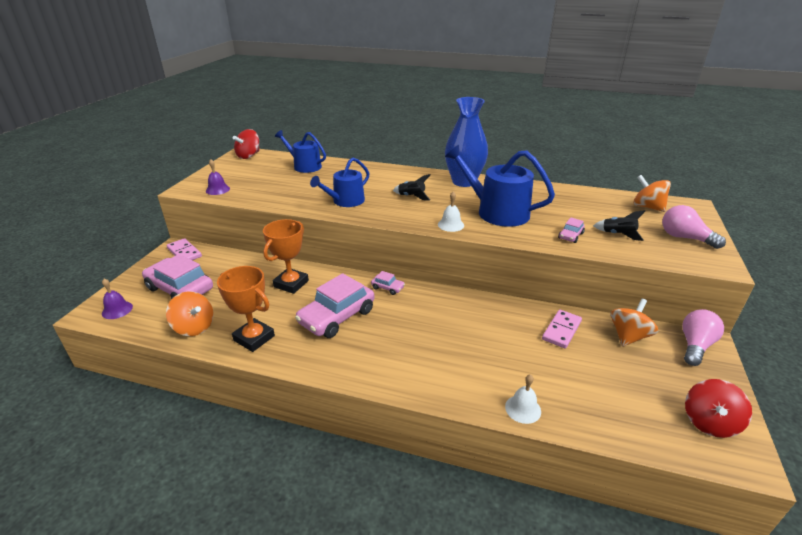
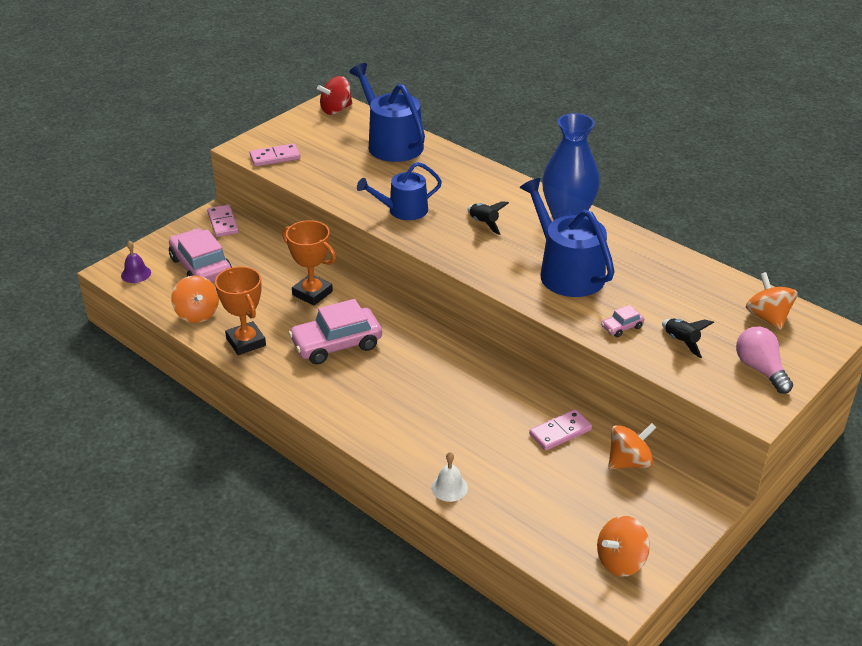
camera: 25 degrees right, 5 degrees up
purple bell [206,159,230,195] -> pink domino [249,143,300,166]
orange trophy [263,219,309,294] -> orange trophy turned 75 degrees clockwise [282,220,336,306]
blue watering can [275,130,326,173] -> blue watering can [349,63,425,162], size x1.54
pink car [371,271,405,295] -> none
white bell [438,191,464,232] -> none
pink light bulb [682,309,724,366] -> none
red spinning top [685,379,752,438] -> orange spinning top [597,516,650,577]

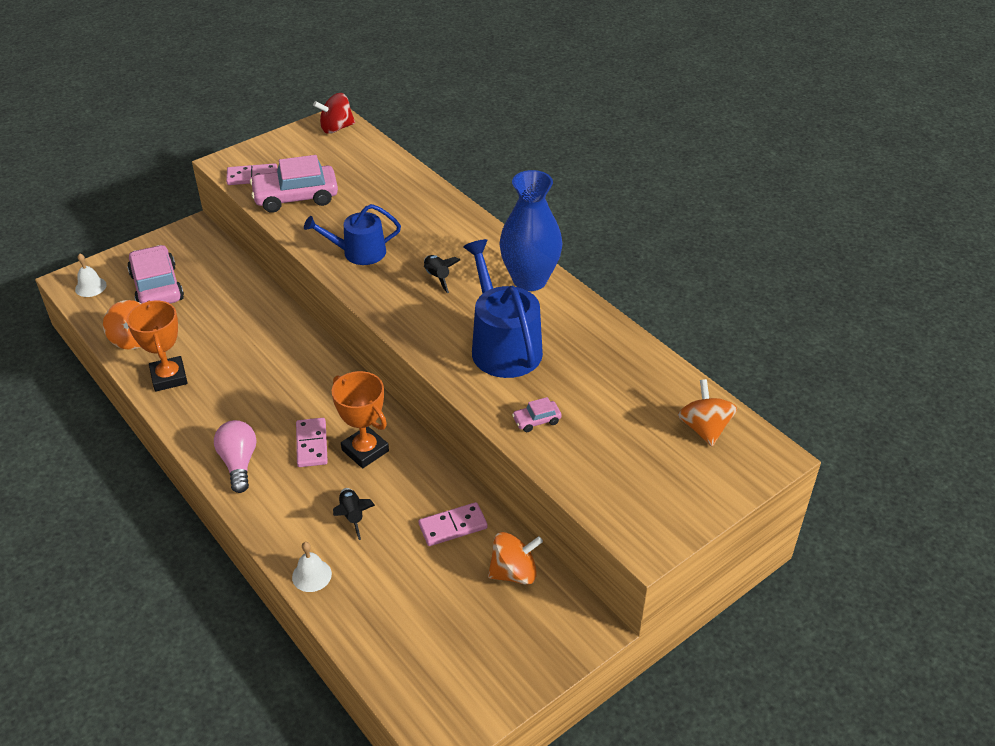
camera: 10 degrees right, 5 degrees up
purple bell [121,240,151,283] -> white bell [75,254,107,297]
pink domino [207,205,239,237] -> pink domino moved to [296,418,328,467]
orange trophy [282,220,336,306] -> orange trophy moved to [332,371,389,468]
pink car [289,299,382,365] -> pink car moved to [250,155,338,213]
blue watering can [349,63,425,162] -> none
orange spinning top [597,516,650,577] -> none
black rocket [662,319,714,358] -> black rocket moved to [333,488,375,540]
pink light bulb [736,327,793,394] -> pink light bulb moved to [214,420,256,493]

